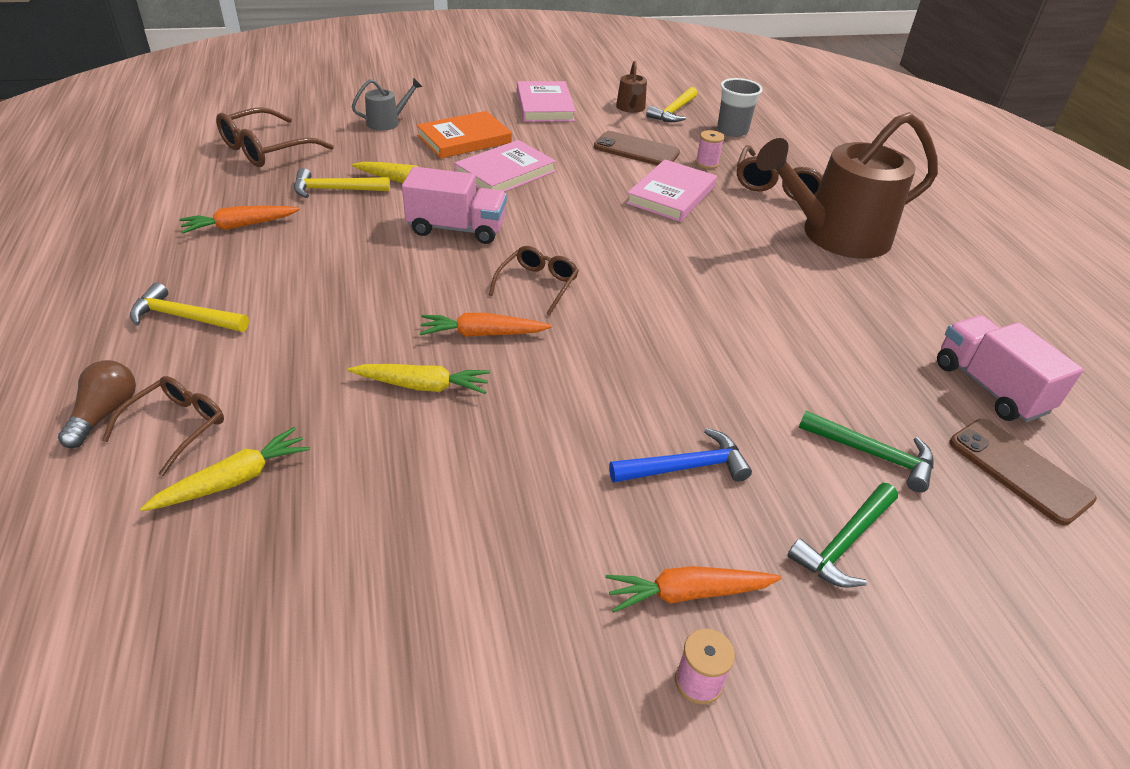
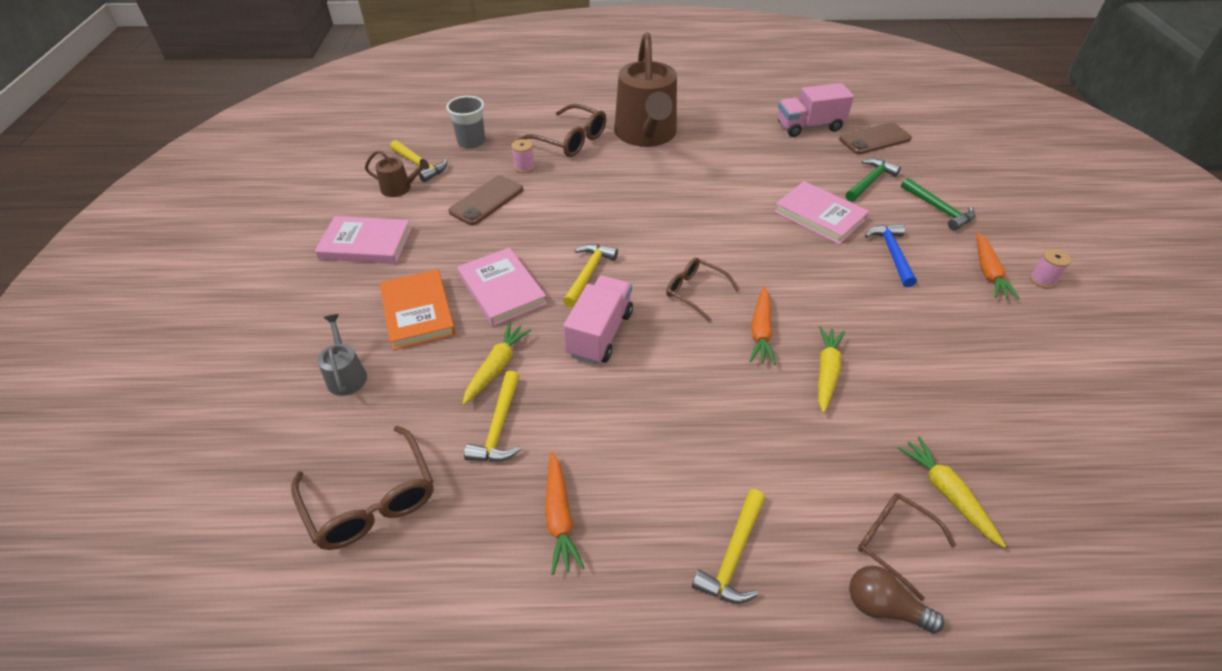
camera: 75 degrees left, 5 degrees up
pink book [626,159,717,222] -> pink book moved to [774,181,869,244]
none -> yellow hammer [563,244,618,307]

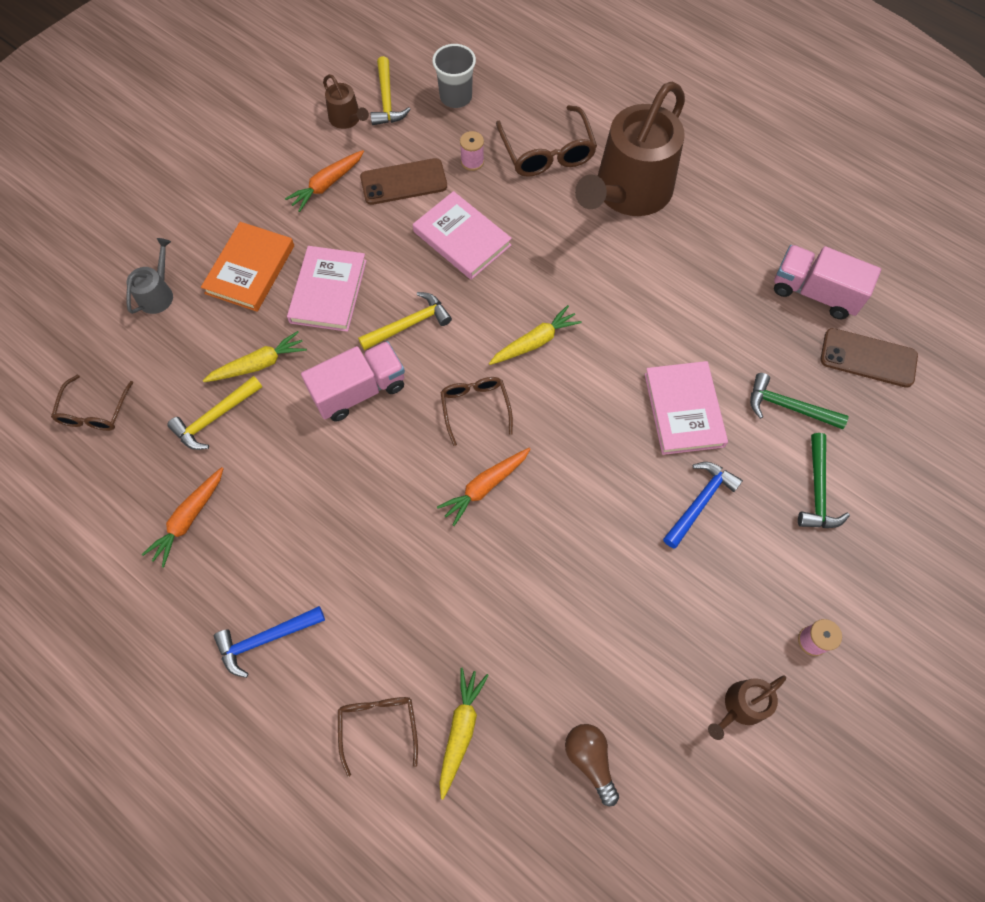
camera: 40 degrees right, 20 degrees up
brown glasses [291,426,434,550] -> brown glasses [51,375,134,431], size x0.65
pink book [315,216,412,264] -> pink book moved to [413,191,512,280]
yellow hammer [692,489,765,604] -> blue hammer [214,606,325,678]
yellow carrot [818,326,845,413] -> yellow carrot moved to [489,305,582,365]
green hammer [846,159,901,202] -> green hammer turned 150 degrees counterclockwise [750,373,849,429]
brown light bulb [849,566,944,633] -> brown light bulb moved to [565,724,619,806]
orange carrot [977,233,1019,299] -> orange carrot moved to [285,150,364,212]
none -> brown watering can [708,675,786,740]

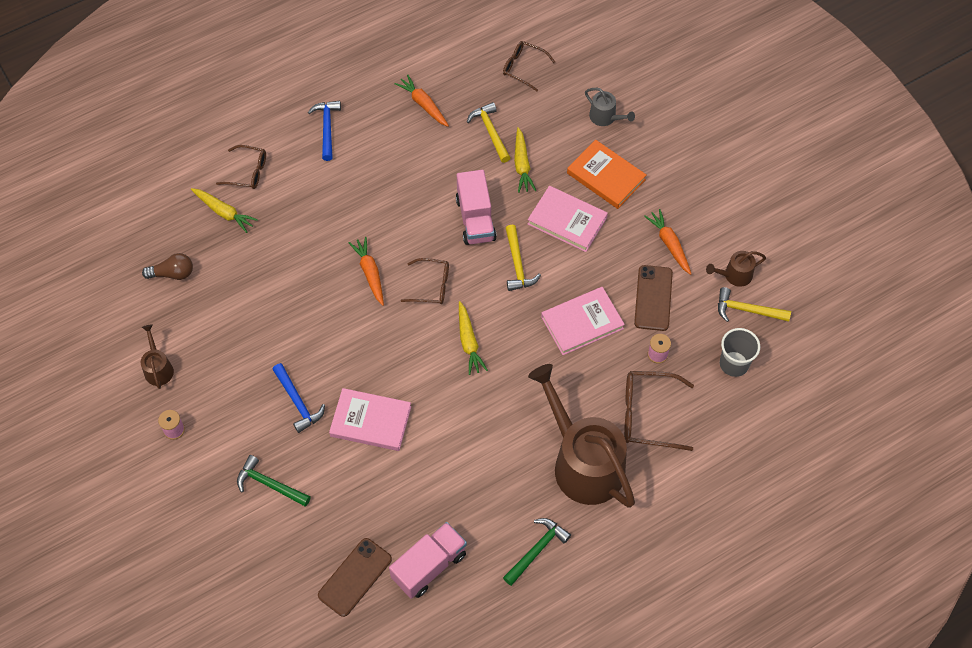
camera: 110 degrees right, 5 degrees down
green hammer [750,373,849,429] -> green hammer moved to [503,518,571,586]

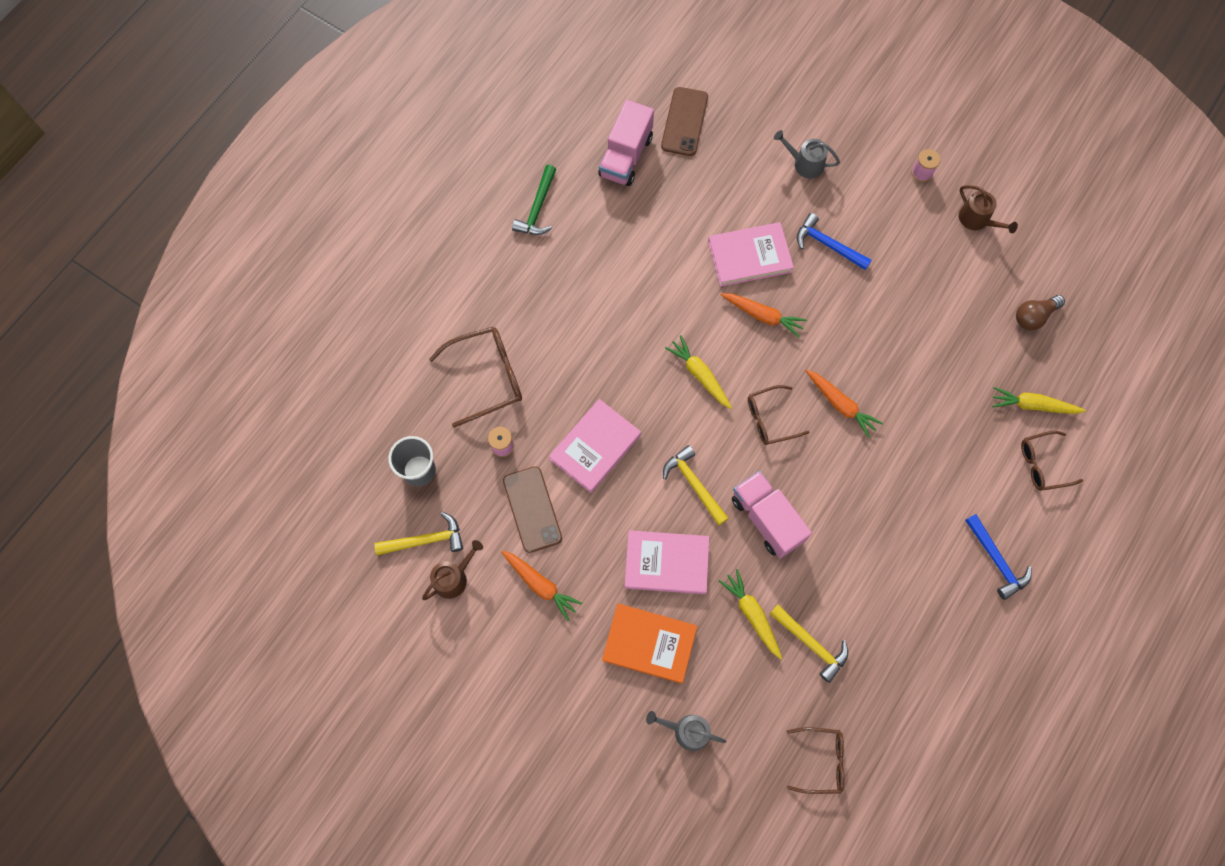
camera: 155 degrees right, 10 degrees up
green hammer [237,455,311,507] -> grey watering can [774,130,840,178]
orange carrot [394,75,449,127] -> orange carrot moved to [720,293,807,337]
brown watering can [528,364,635,508] -> none

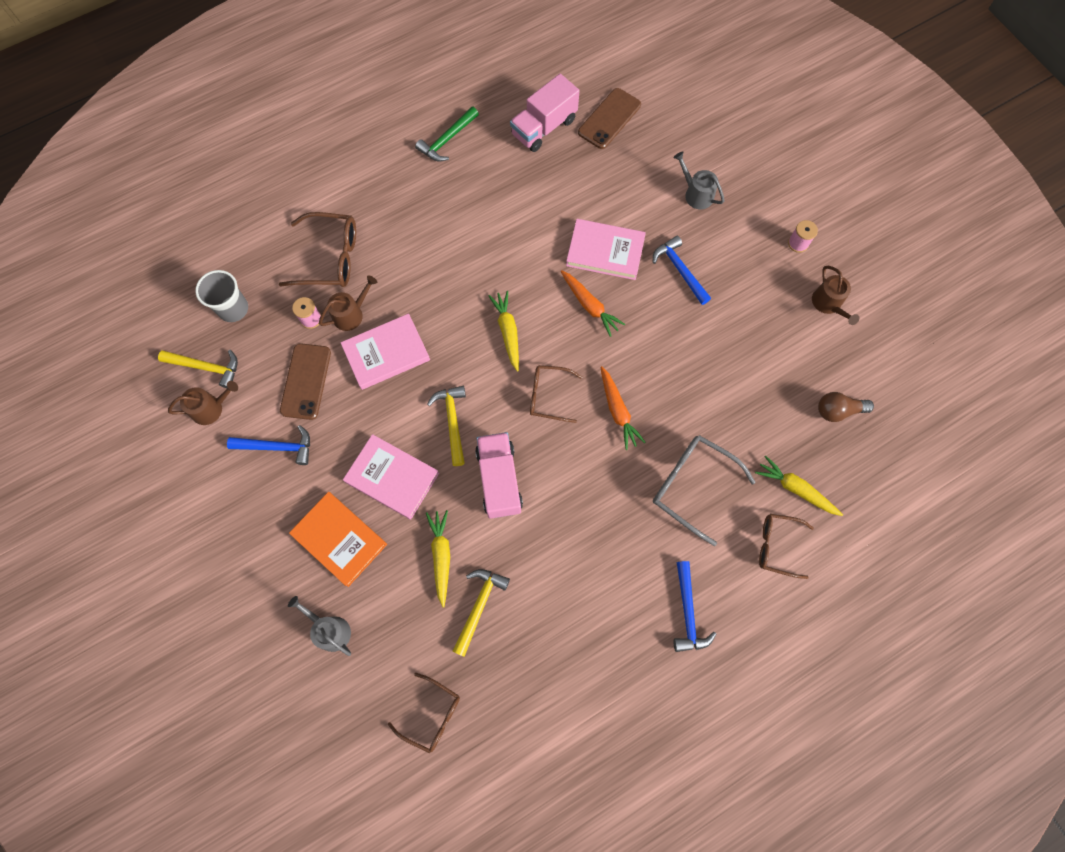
camera: 25 degrees right, 0 degrees up
orange carrot [501,550,582,621] -> blue hammer [227,425,310,465]
yellow hammer [770,605,848,683] -> yellow hammer turned 135 degrees counterclockwise [452,569,510,657]
none -> brown watering can [319,276,377,331]
none -> grey glasses [653,435,756,546]

